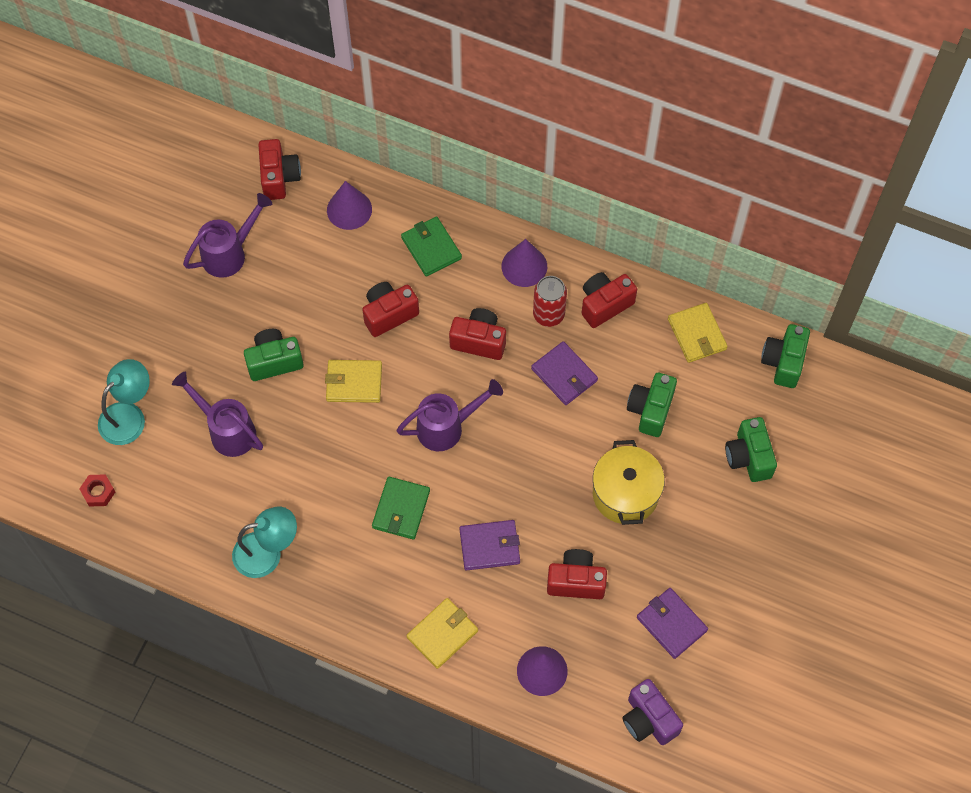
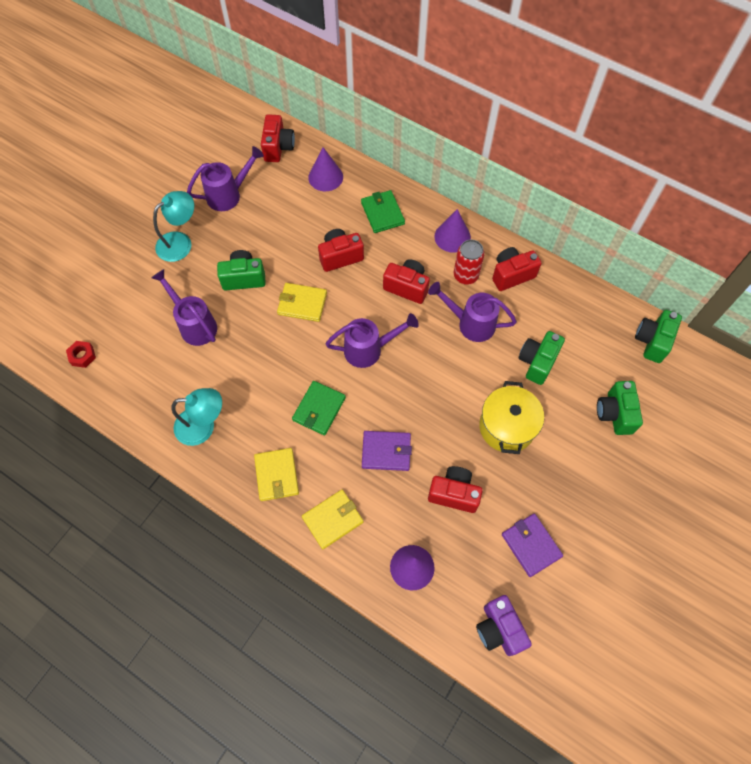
camera: 10 degrees right, 0 degrees up
turquoise lamp [98,359,150,445] -> turquoise lamp moved to [153,191,194,262]
purple wallet [531,341,598,405] -> purple watering can [428,282,517,342]
yellow wallet [668,303,728,363] -> yellow wallet moved to [254,448,299,501]

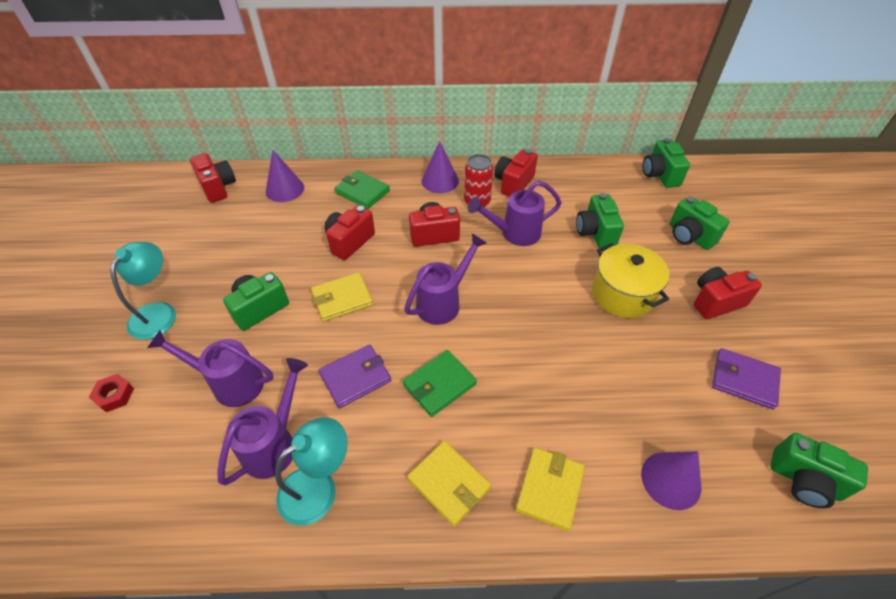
camera: 35 degrees left, 15 degrees down
red nut [66,341,96,368] -> red nut moved to [89,374,134,412]
purple watering can [187,146,264,211] -> purple watering can moved to [217,358,308,485]
green wallet [292,381,346,435] -> green wallet turned 60 degrees clockwise [402,350,477,417]
purple wallet [362,431,412,471] -> purple wallet moved to [319,344,391,408]
red camera [428,466,483,513] -> red camera moved to [693,267,762,319]
purple camera [476,595,532,656] -> green camera [770,433,868,508]

